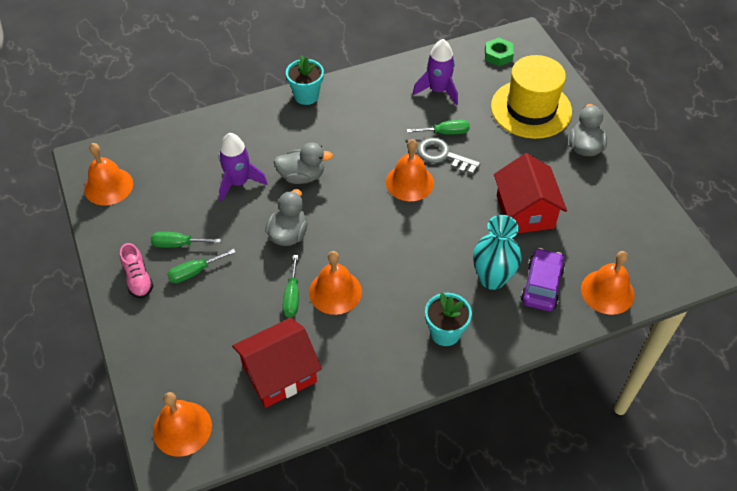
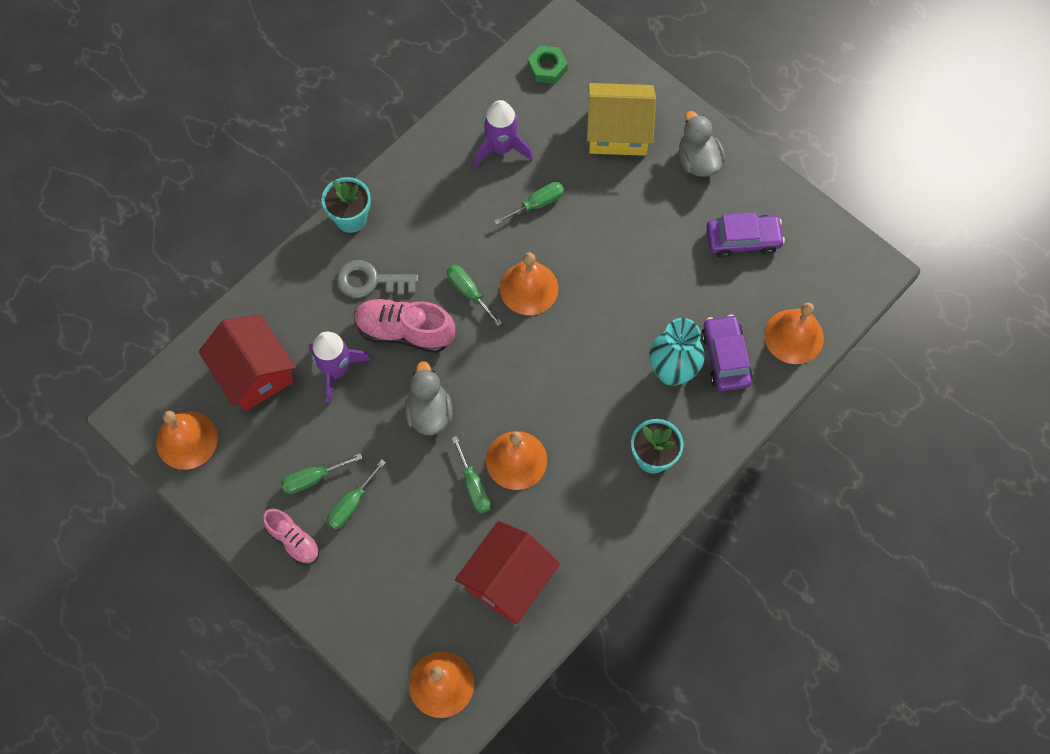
camera: 25 degrees left, 15 degrees up
grey duck [274,142,333,184] -> pink shoe [354,298,455,353]
grey key [417,137,481,174] -> grey key moved to [337,260,418,298]
yellow hat [491,55,572,139] -> yellow house [587,83,656,156]
red house [494,153,567,233] -> red house moved to [198,314,296,412]
none -> green screwdriver [447,265,502,326]
none -> purple car [706,212,785,258]

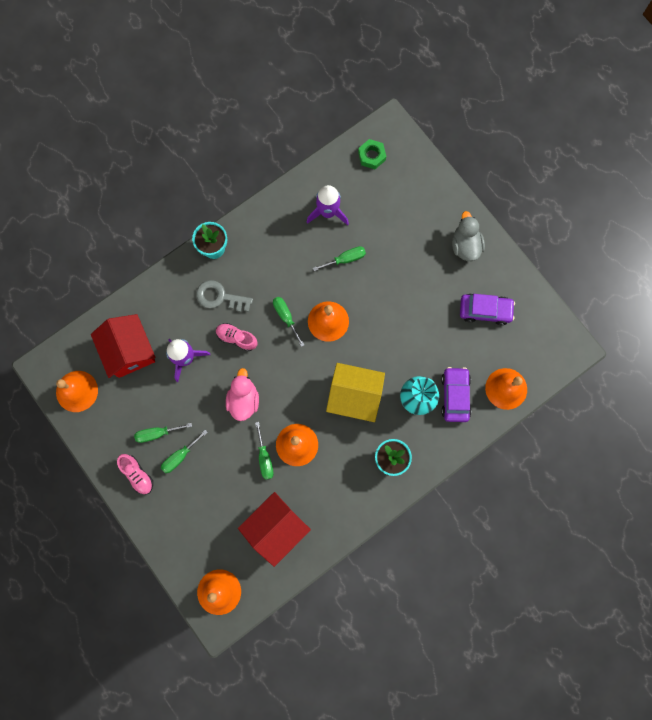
camera: 10 degrees right, 10 degrees up
pink shoe [354,298,455,353] -> pink shoe [216,323,258,351], size x0.62
grey duck [405,361,453,435] -> pink duck [226,368,259,421]
yellow house [587,83,656,156] -> yellow house moved to [326,363,385,422]

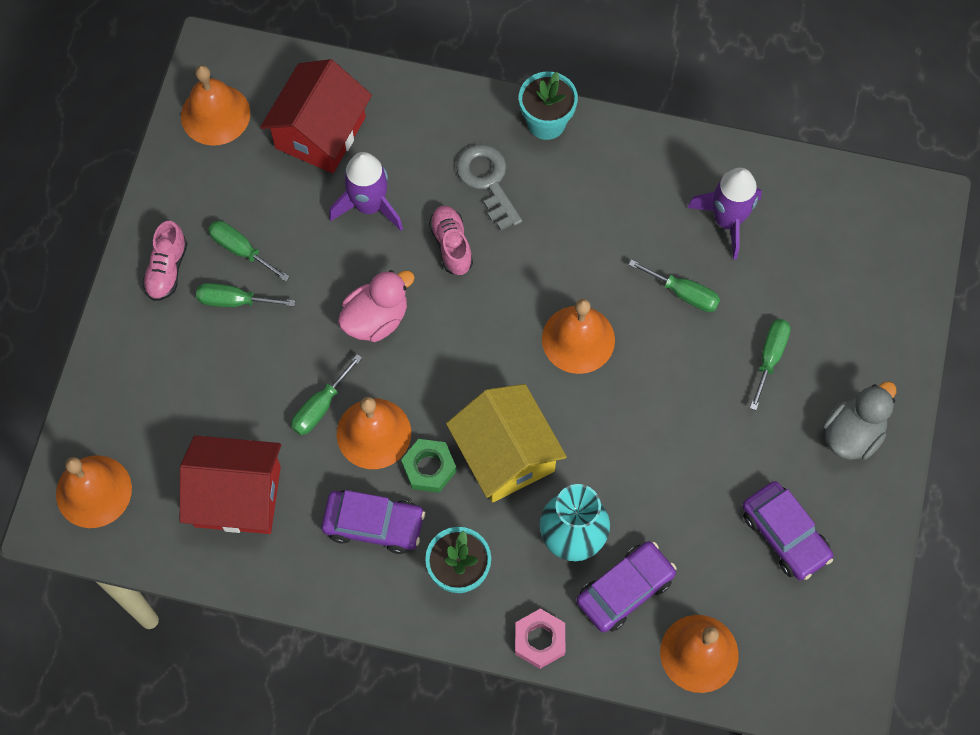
camera: 50 degrees right, 10 degrees down
green screwdriver [273,297,304,347] -> green screwdriver moved to [750,319,791,410]
green nut [358,139,386,169] -> green nut moved to [401,439,456,493]
none -> purple car [322,490,425,554]
none -> pink nut [515,608,565,669]

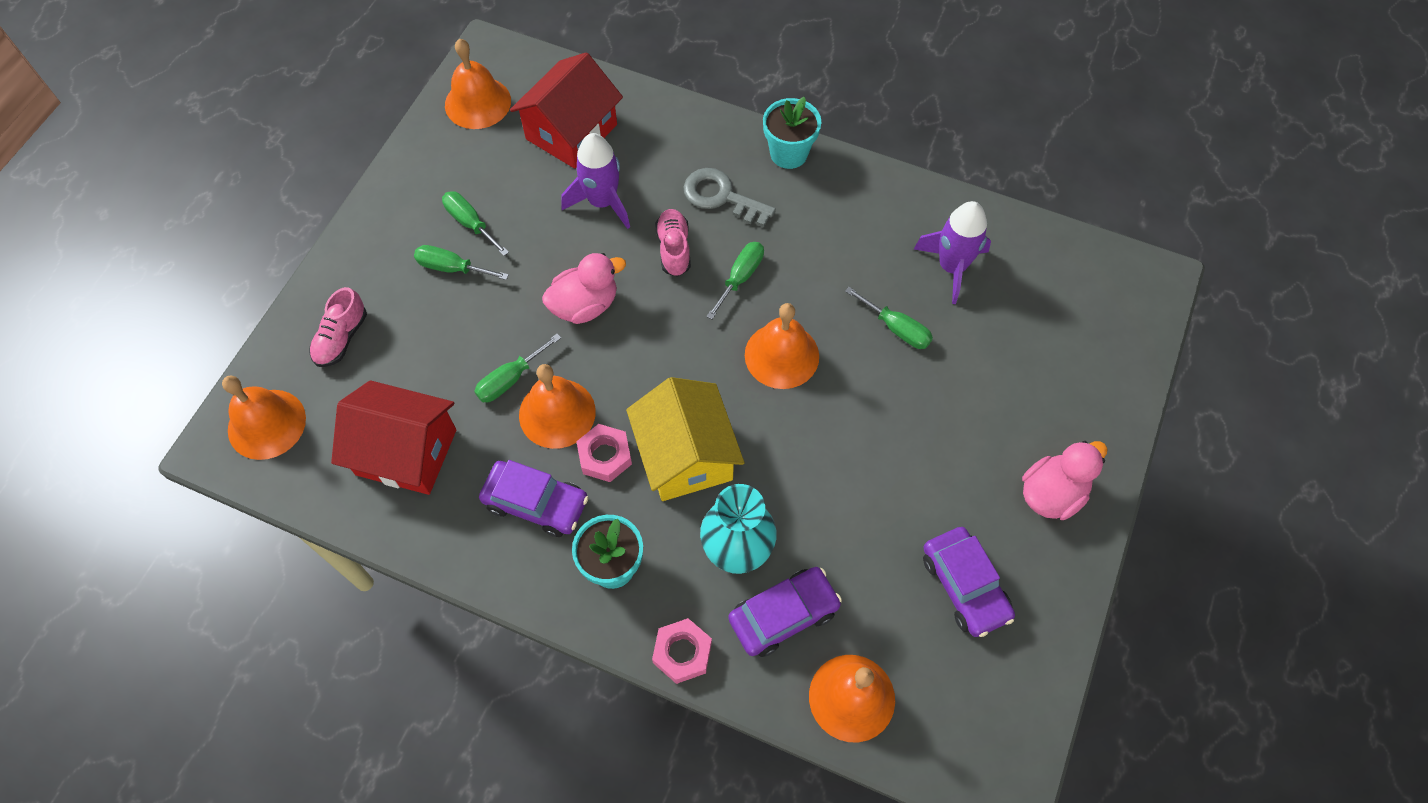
camera: 10 degrees right, 5 degrees down
pink shoe [142,221,187,301] -> pink shoe moved to [309,287,367,367]
green nut [401,439,456,493] -> pink nut [576,424,632,482]
grey key [456,144,522,230] -> grey key turned 45 degrees counterclockwise [683,168,776,227]
green screwdriver [750,319,791,410] -> green screwdriver moved to [706,242,764,320]
grey duck [823,381,896,460] -> pink duck [1022,441,1108,520]

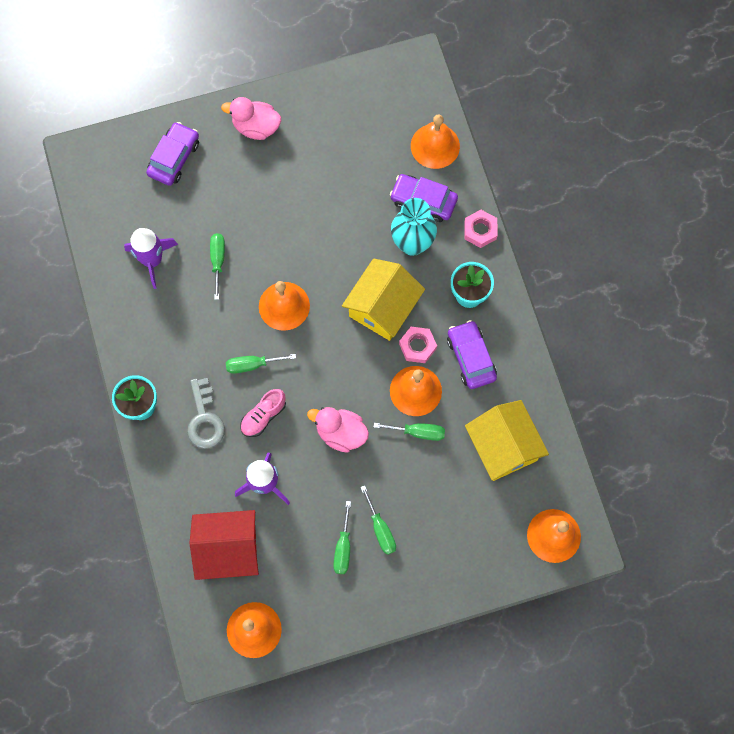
camera: 130 degrees left, 10 degrees up
pink shoe [309,287,367,367] -> none
red house [331,380,456,495] -> yellow house [465,400,549,481]
purple car [923,527,1015,637] -> purple car moved to [146,122,199,186]

